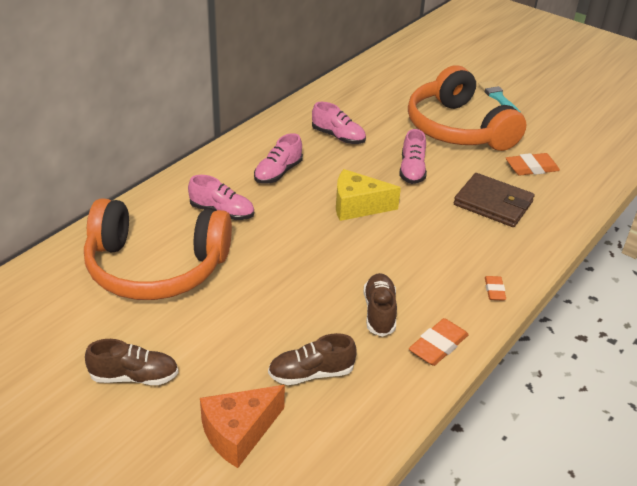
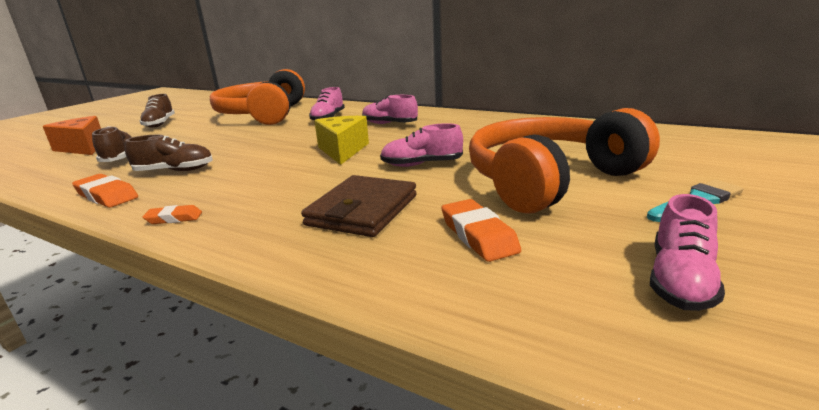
camera: 85 degrees right, 15 degrees down
pink shoe [312,102,366,144] -> pink shoe moved to [650,194,725,311]

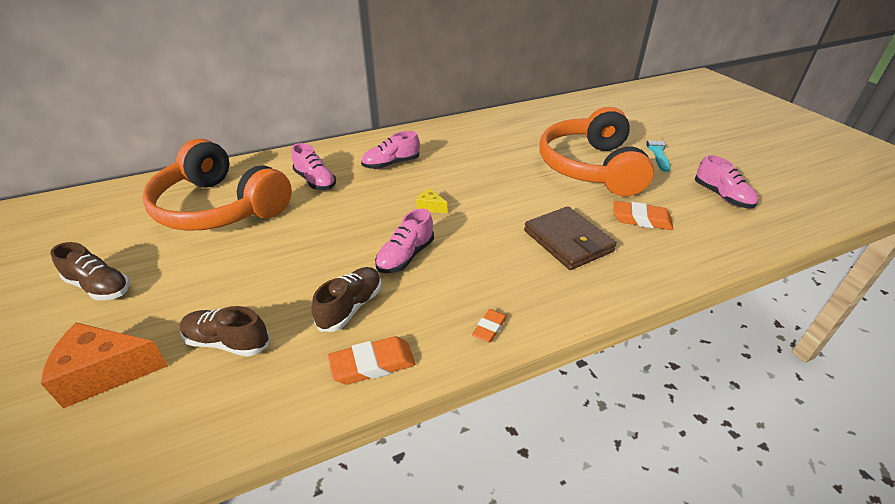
camera: 55 degrees left, 15 degrees up
yellow cheese [314,116,369,165] -> yellow cheese [416,188,447,213], size x0.49
pink shoe [380,123,463,167] -> pink shoe moved to [375,209,434,273]

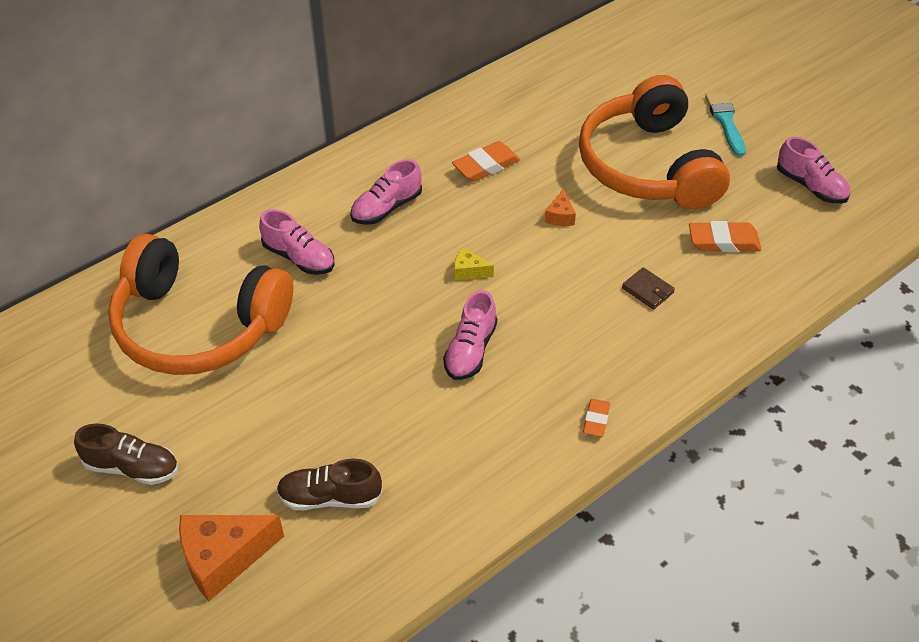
camera: 15 degrees left, 10 degrees up
brown shoe [312,267,382,332] -> none
orange eraser [328,336,415,385] -> orange eraser moved to [452,141,520,182]
brown wallet [524,206,617,270] -> brown wallet [622,267,675,310], size x0.48
none -> orange cheese [545,188,576,226]

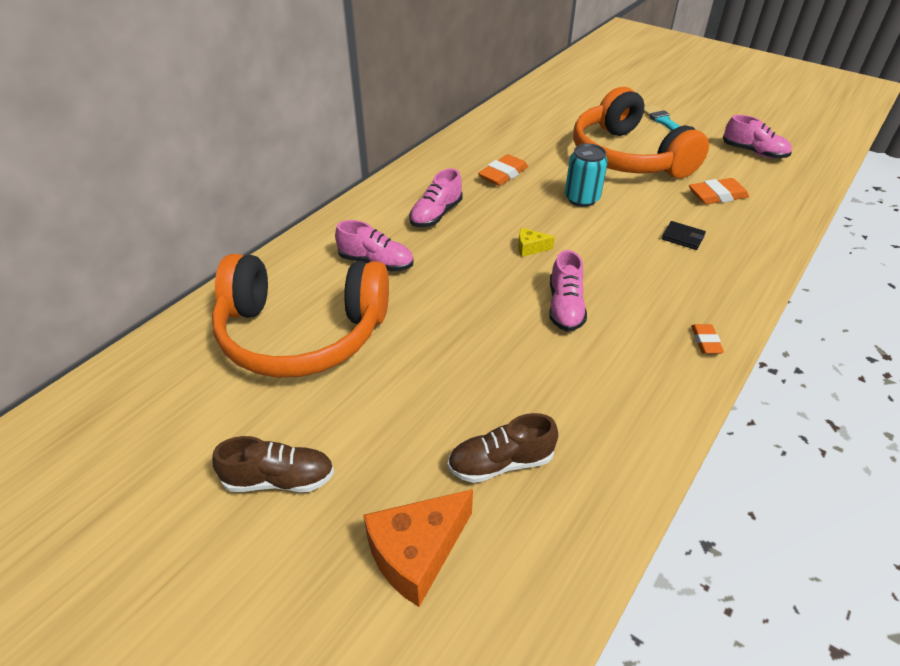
camera: 15 degrees left, 5 degrees down
orange cheese [545,188,576,226] -> turquoise can [565,144,608,207]
brown wallet [622,267,675,310] -> black wallet [662,221,706,250]

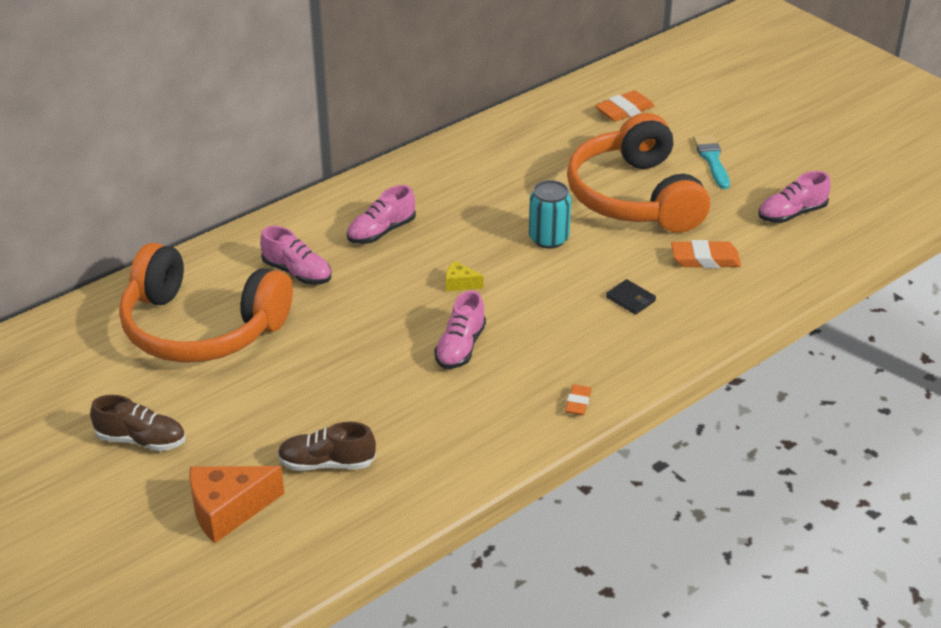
camera: 15 degrees right, 5 degrees down
orange eraser [478,154,528,186] -> orange eraser moved to [595,90,654,122]
pink shoe [723,115,792,159] -> pink shoe turned 105 degrees clockwise [758,171,831,223]

